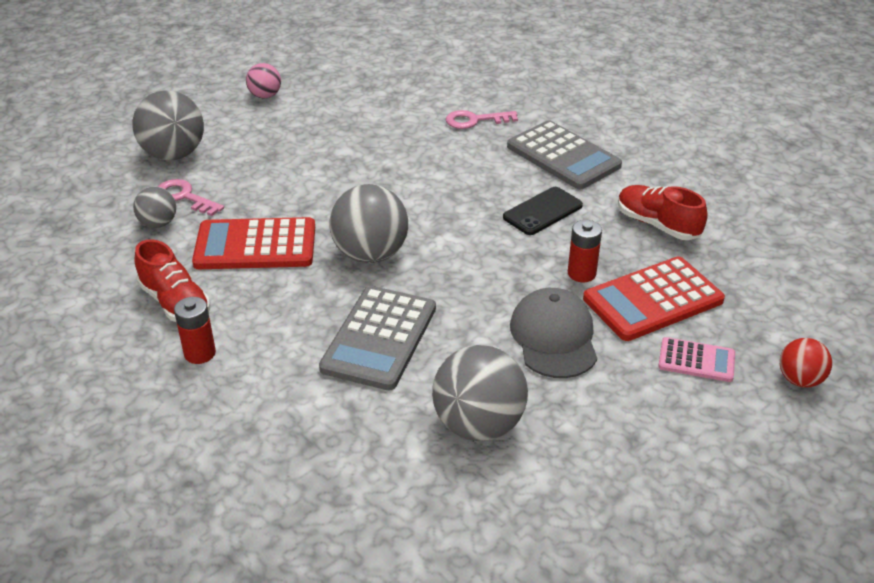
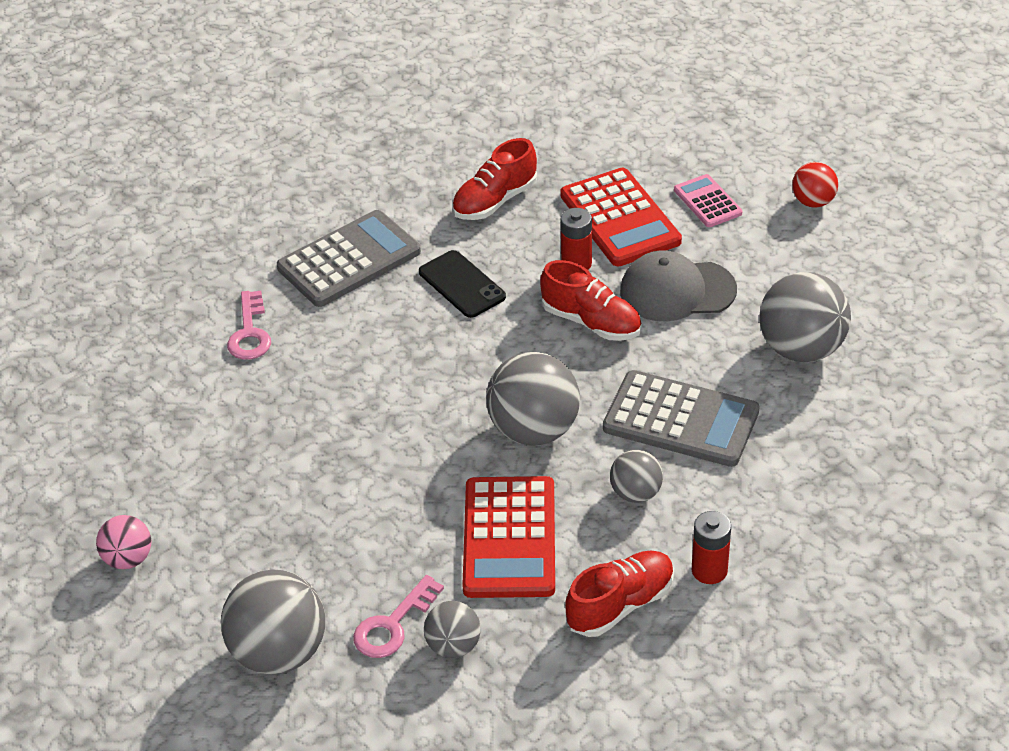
camera: 85 degrees left, 5 degrees up
pink calculator [658,337,735,382] -> pink calculator turned 45 degrees counterclockwise [674,174,742,227]
red ball [780,338,832,388] -> red ball moved to [792,162,838,208]
none -> red shoe [540,260,642,341]
none -> grey ball [610,450,663,503]

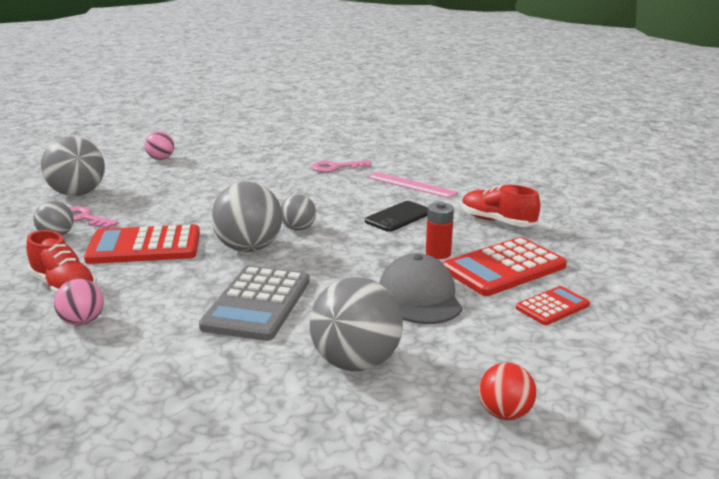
camera: 80 degrees right, 20 degrees down
grey calculator [277,210,421,307] -> pink ruler [367,172,458,198]
red shoe [540,260,642,341] -> none
grey ball [610,450,663,503] -> grey ball moved to [281,194,316,231]
pink calculator [674,174,742,227] -> red calculator [516,286,590,325]
red battery [692,511,731,584] -> pink ball [54,279,104,326]
red ball [792,162,838,208] -> red ball moved to [479,362,536,420]

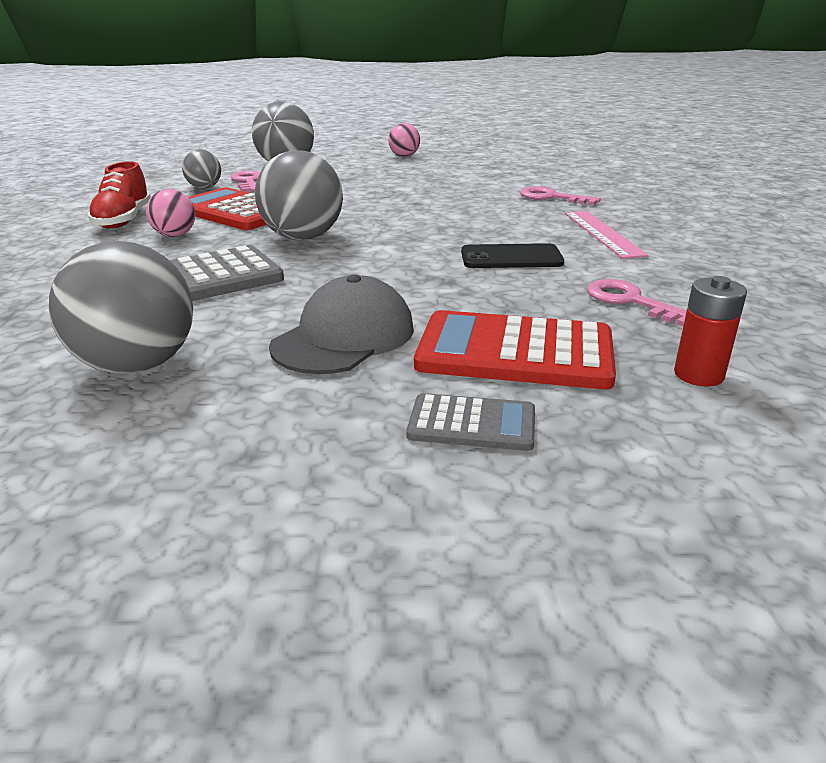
camera: 45 degrees right, 5 degrees up
pink ball [54,279,104,326] -> pink ball moved to [146,189,195,237]
grey ball [281,194,316,231] -> none
red battery [426,202,454,259] -> red battery moved to [674,276,747,387]
red shoe [462,185,540,227] -> pink key [587,279,687,326]
red ball [479,362,536,420] -> none
red calculator [516,286,590,325] -> grey calculator [406,393,535,451]

